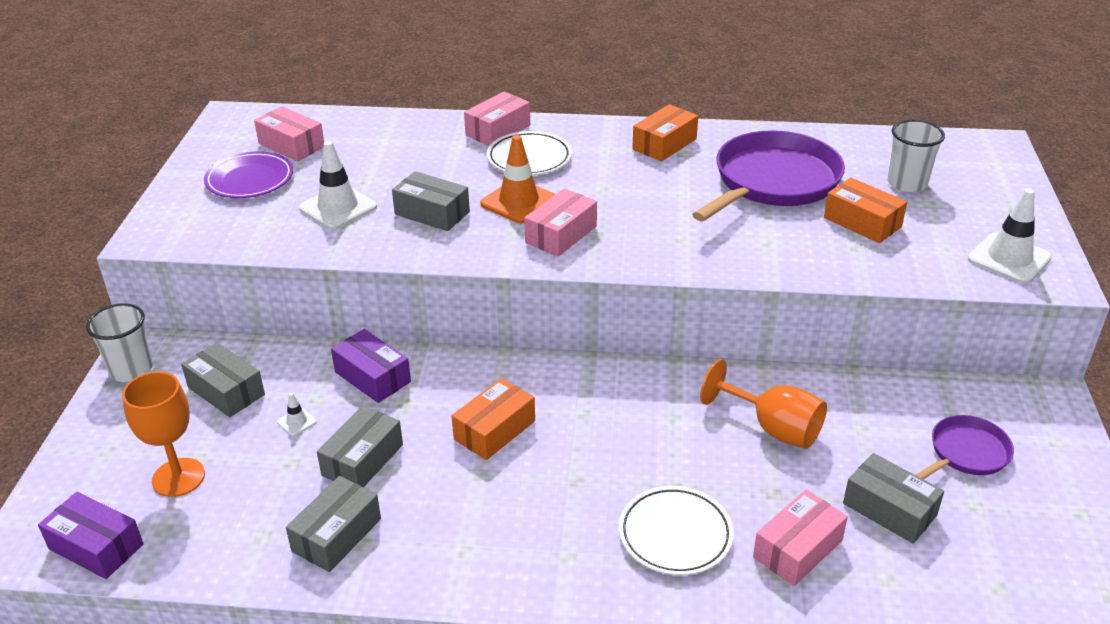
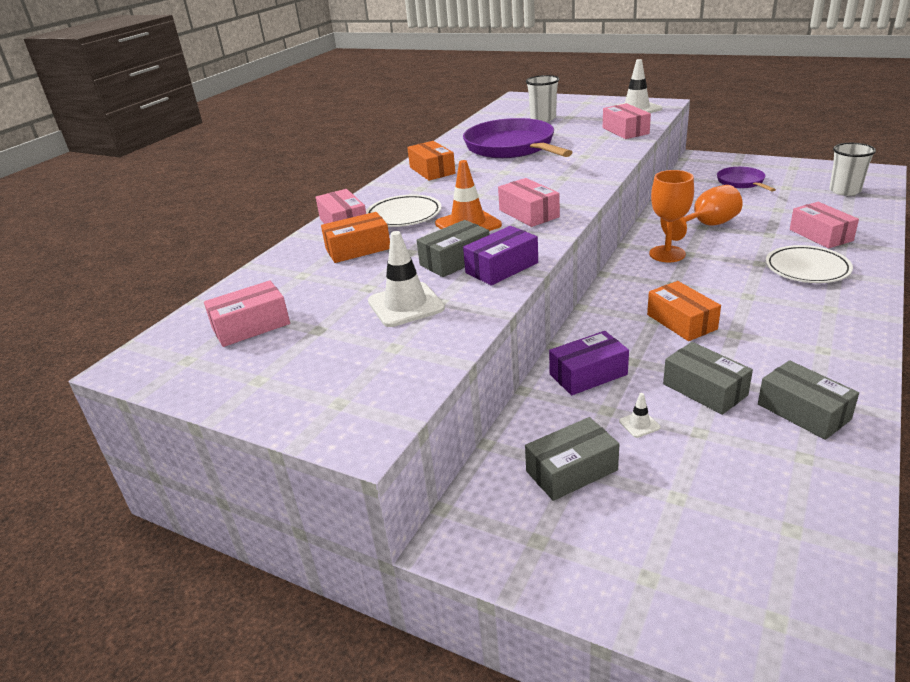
camera: 65 degrees left, 5 degrees down
purple box [38,492,144,579] -> purple box moved to [463,226,538,286]
white cup [86,303,153,382] -> white cup moved to [829,143,876,196]
orange goblet [122,372,205,497] -> orange goblet moved to [649,170,694,262]
purple plate [204,151,293,198] -> none
orange box [824,178,907,243] -> orange box moved to [321,212,390,263]
grey box [843,453,944,544] -> none
none -> pink box [603,103,651,139]

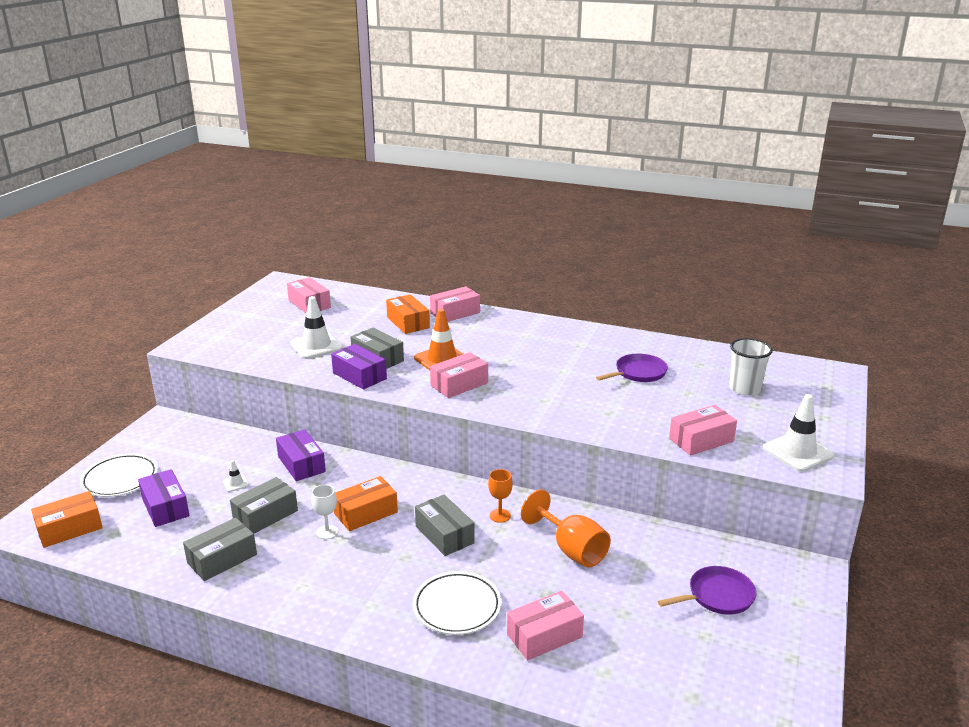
camera: 80 degrees right, 5 degrees down
white plate [366,195,442,227] -> white plate moved to [80,453,158,497]
orange box [407,141,455,181] -> orange box moved to [31,491,103,548]
purple pan [463,118,573,158] -> purple pan [596,354,668,382], size x0.52
grey box [525,417,619,501] -> grey box moved to [415,495,475,556]
orange goblet [649,170,694,262] -> orange goblet [488,469,512,523], size x0.58
white cup [829,143,876,196] -> none
none -> purple box [138,469,190,527]
none -> white goblet [311,485,338,539]

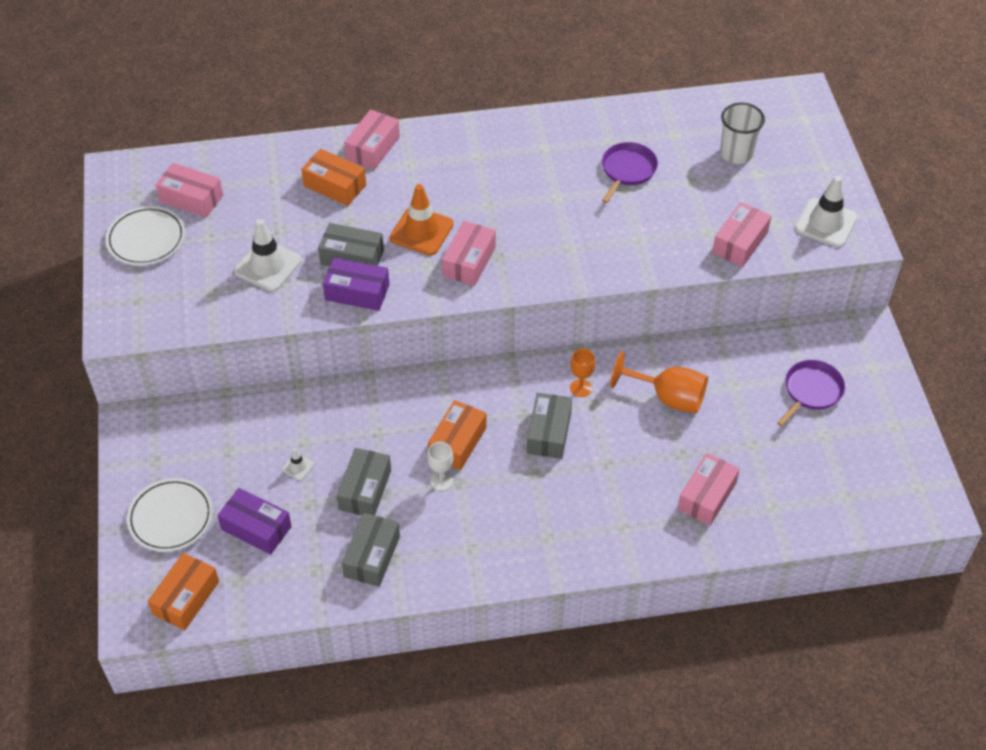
camera: 30 degrees left, 25 degrees up
purple box [276,429,326,481] -> none
white plate [413,571,502,635] -> white plate moved to [105,206,185,266]
grey box [415,495,475,556] -> grey box turned 75 degrees clockwise [527,393,572,459]

